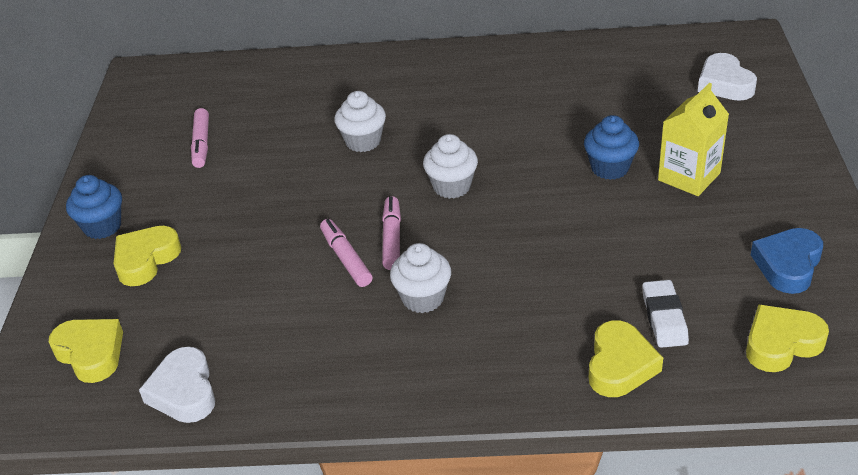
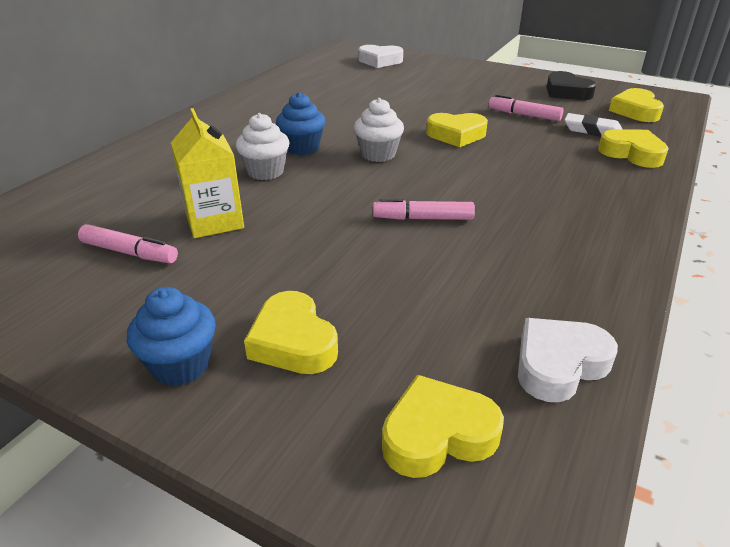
camera: 65 degrees left, 5 degrees down
white heart [139,347,215,423] -> white heart turned 135 degrees clockwise [518,318,618,402]
pink marker [382,196,401,270] -> pink marker moved to [489,94,564,121]
white cupcake [390,243,451,313] -> none
blue cupcake [584,115,639,180] -> blue cupcake moved to [276,92,325,155]
yellow carton [658,83,729,196] -> yellow carton moved to [171,108,244,238]
blue heart [751,228,823,294] -> black heart [546,71,596,100]
none -> yellow heart [426,113,488,147]

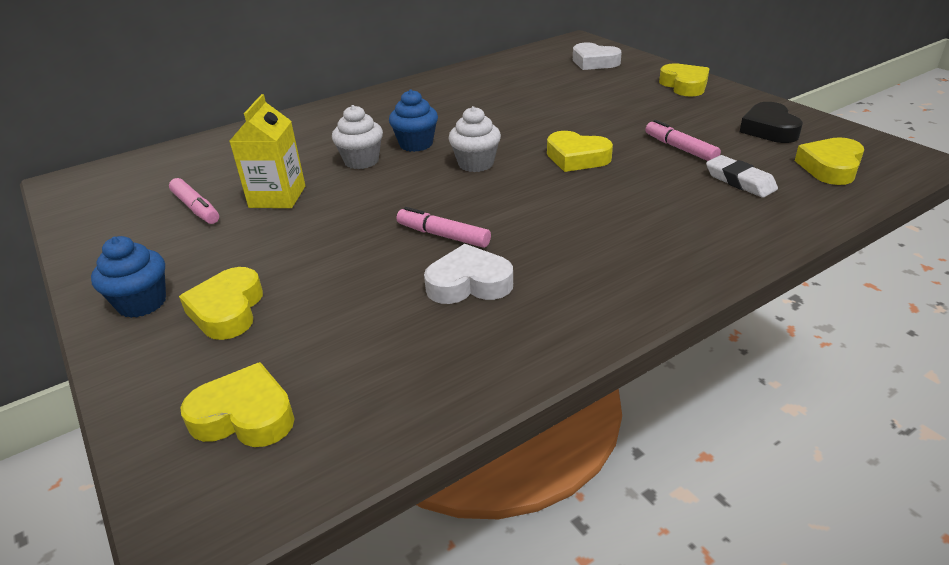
camera: 30 degrees right, 0 degrees up
white heart [518,318,618,402] -> white heart moved to [424,244,513,304]
yellow heart [598,129,669,168] -> yellow heart moved to [659,63,709,97]

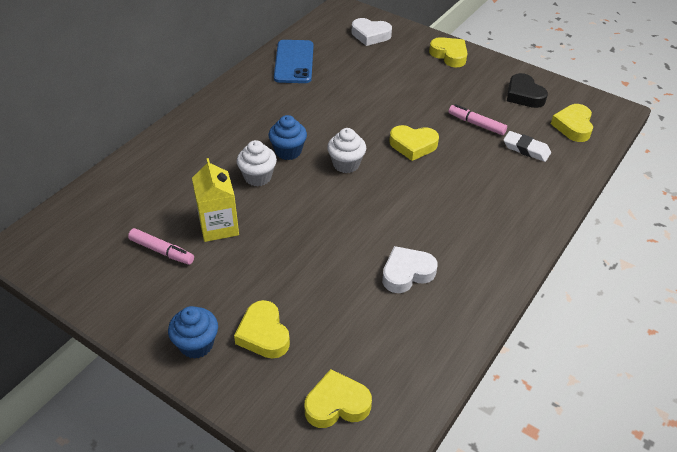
camera: 25 degrees left, 10 degrees up
pink marker [397,207,491,248] -> none
none -> blue phone [274,40,314,83]

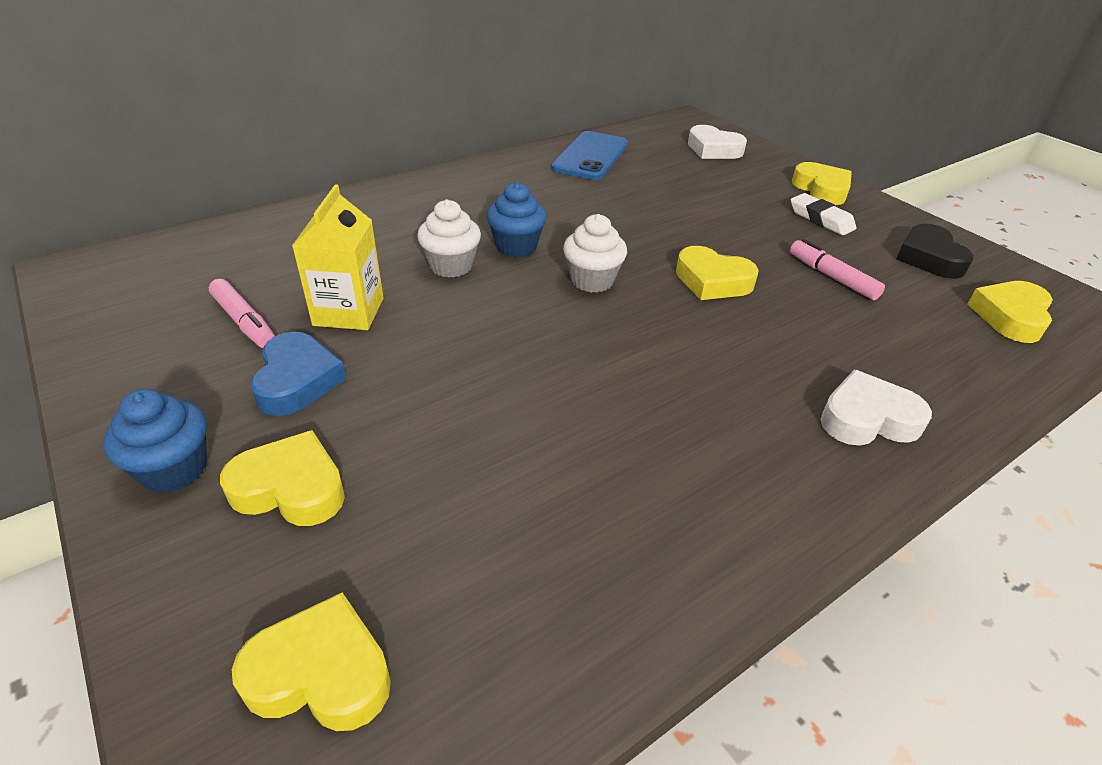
camera: 20 degrees right, 5 degrees down
yellow heart [234,300,290,359] -> yellow heart turned 105 degrees clockwise [220,430,345,526]
white heart [382,246,437,293] -> white heart moved to [820,370,932,446]
white eraser [503,131,551,162] -> white eraser moved to [791,193,856,235]
none -> blue heart [251,332,346,416]

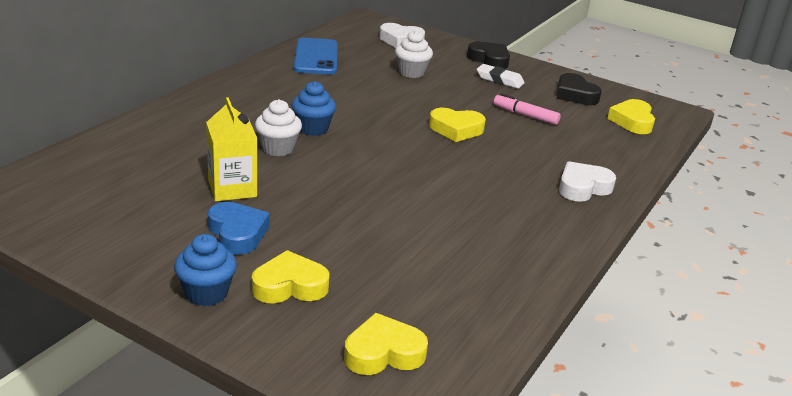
camera: 25 degrees left, 10 degrees down
pink marker [209,279,275,348] -> none
white cupcake [563,214,627,293] -> white cupcake moved to [395,30,433,78]
yellow heart [792,162,852,205] -> black heart [467,42,510,69]

